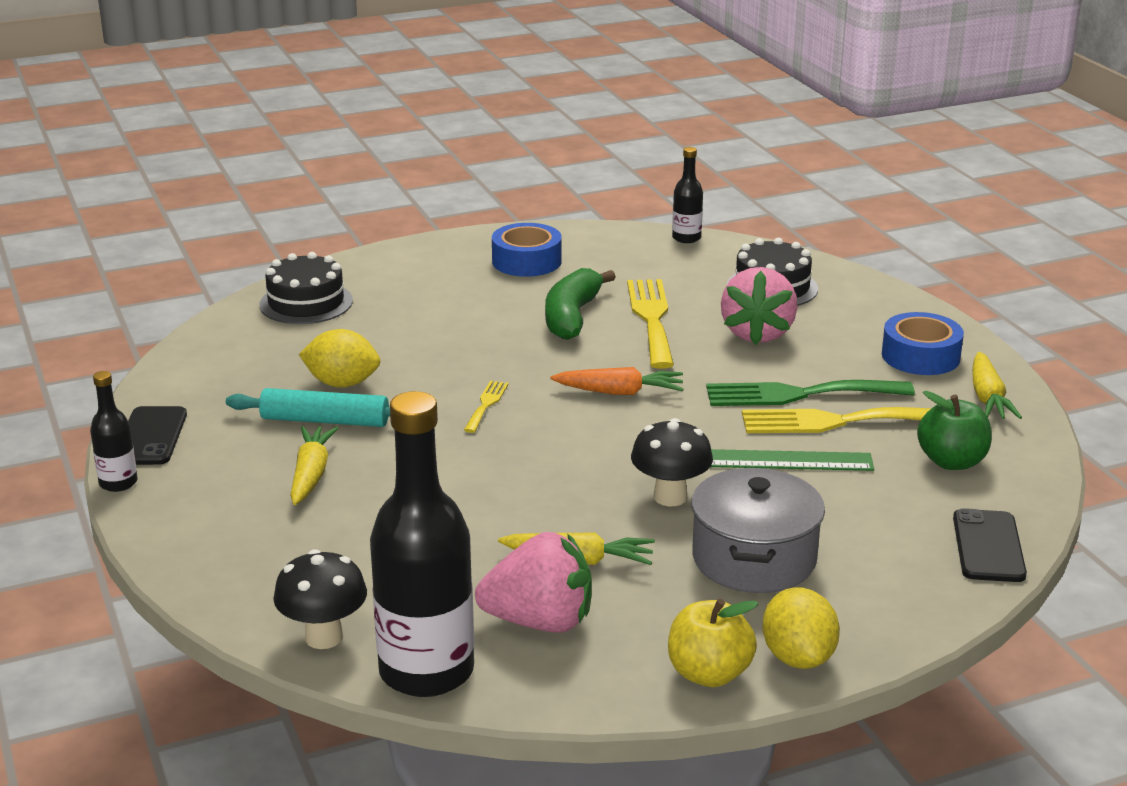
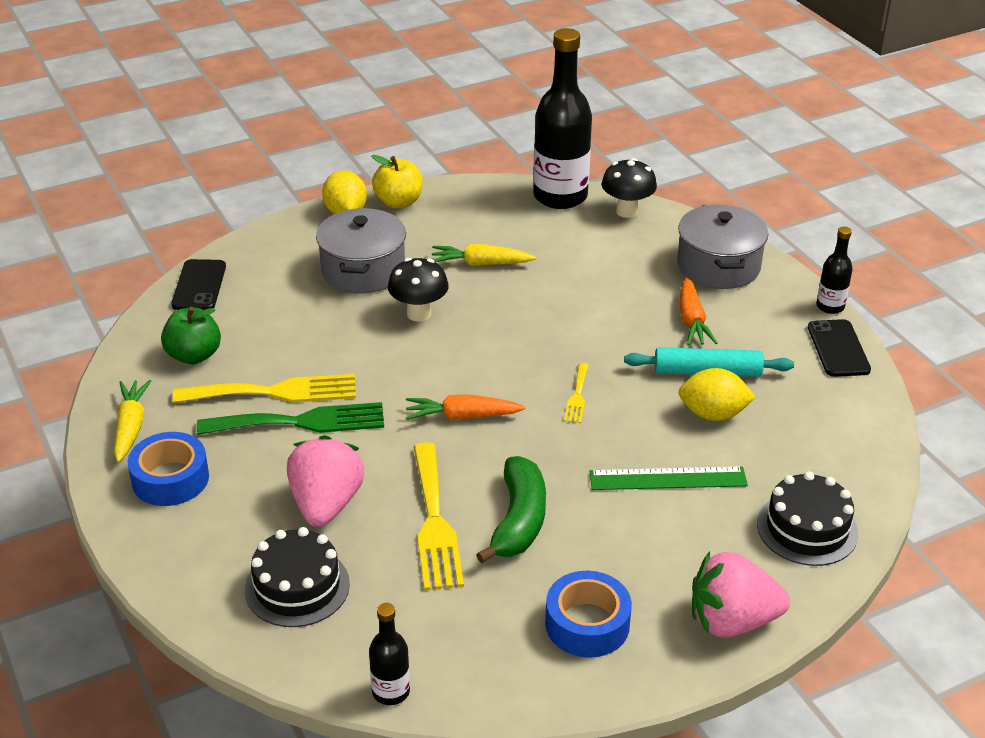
camera: 175 degrees right, 10 degrees up
yellow carrot [290,426,338,505] -> orange carrot [680,277,717,345]
pink strawberry [475,532,592,633] -> pink strawberry moved to [692,551,790,638]
green ruler [711,449,874,471] -> green ruler moved to [589,466,748,490]
none -> grey pot [677,204,768,289]

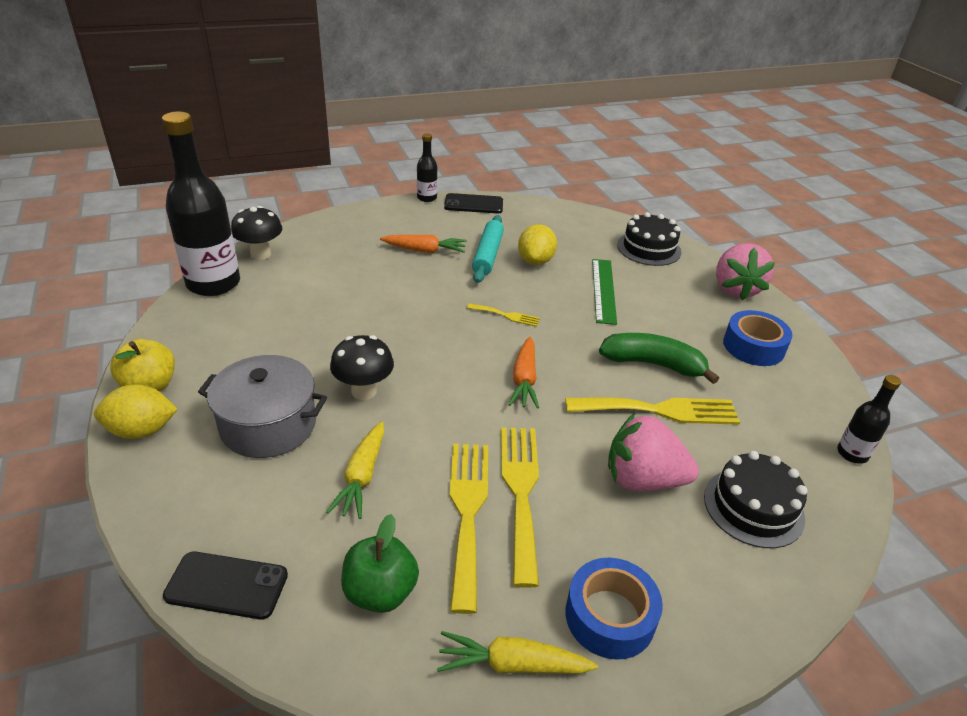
camera: 85 degrees left, 0 degrees up
green fork [197,402,384,435] -> yellow fork [501,427,539,588]
yellow carrot [432,244,536,266] -> yellow carrot moved to [326,421,384,519]
grey pot [677,204,768,289] -> none

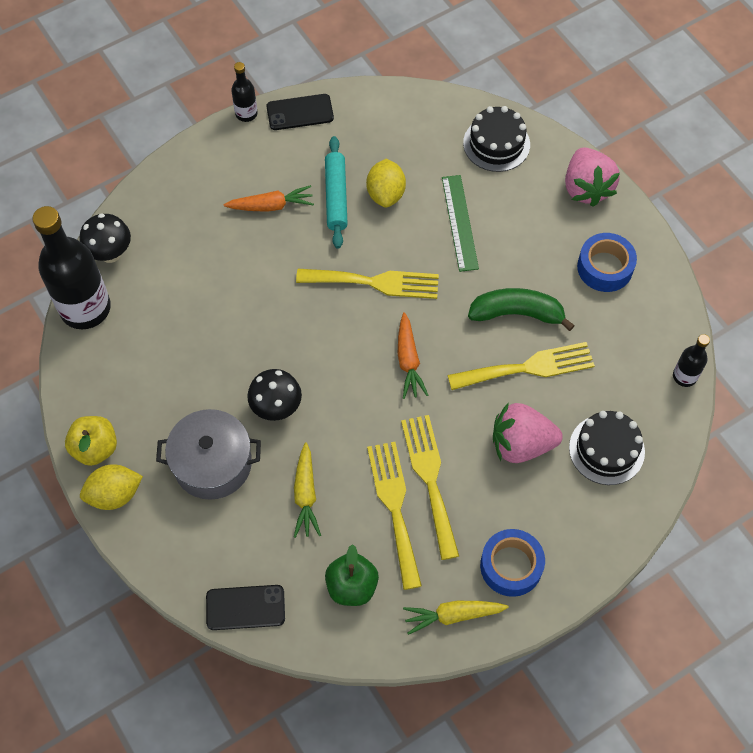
camera: 10 degrees left, 25 degrees up
yellow fork [467,303,540,327] -> yellow fork [296,269,439,299], size x2.02

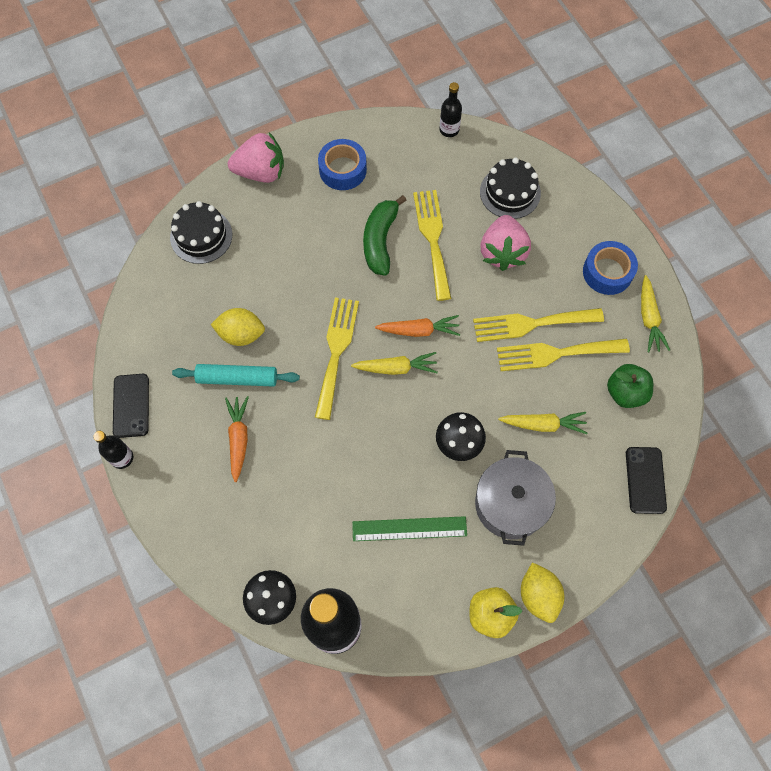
camera: 85 degrees left, 5 degrees up
green ruler [442,175,479,272] -> green ruler moved to [352,516,467,541]
none -> yellow carrot [351,352,438,375]

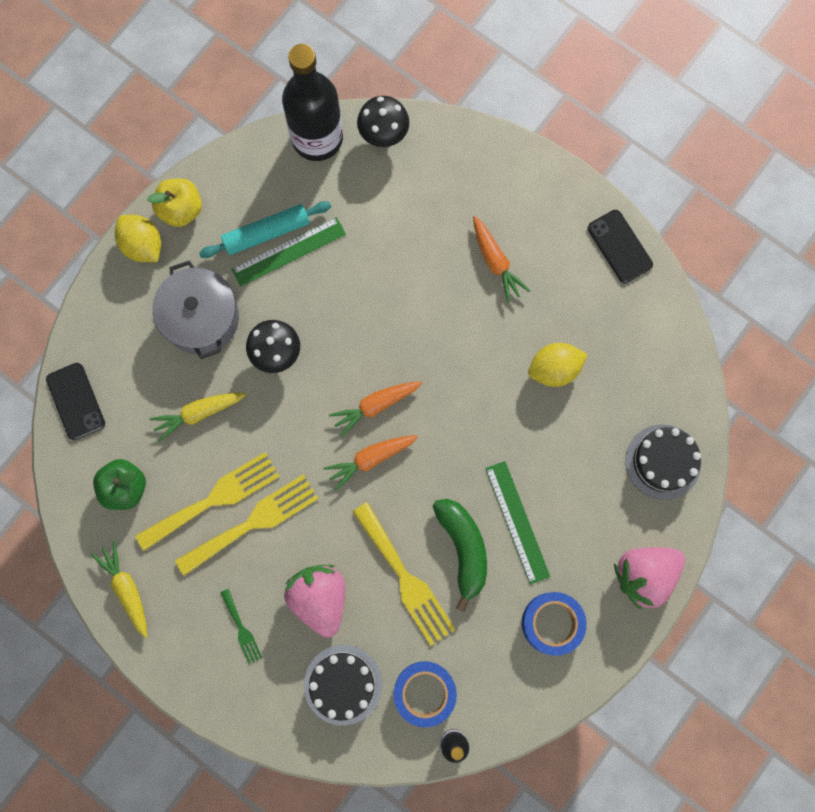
camera: 155 degrees right, 10 degrees up
black bottle [93,431,133,469] -> none
turquoise rolling pin [172,364,300,387] -> turquoise rolling pin moved to [199,201,331,258]
yellow fork [315,297,359,420] -> none
yellow carrot [351,352,438,375] -> orange carrot [329,381,422,437]
blue tape [583,241,638,295] -> blue tape moved to [394,661,457,728]
none -> green fork [220,589,262,664]
none -> green ruler [485,461,550,584]

